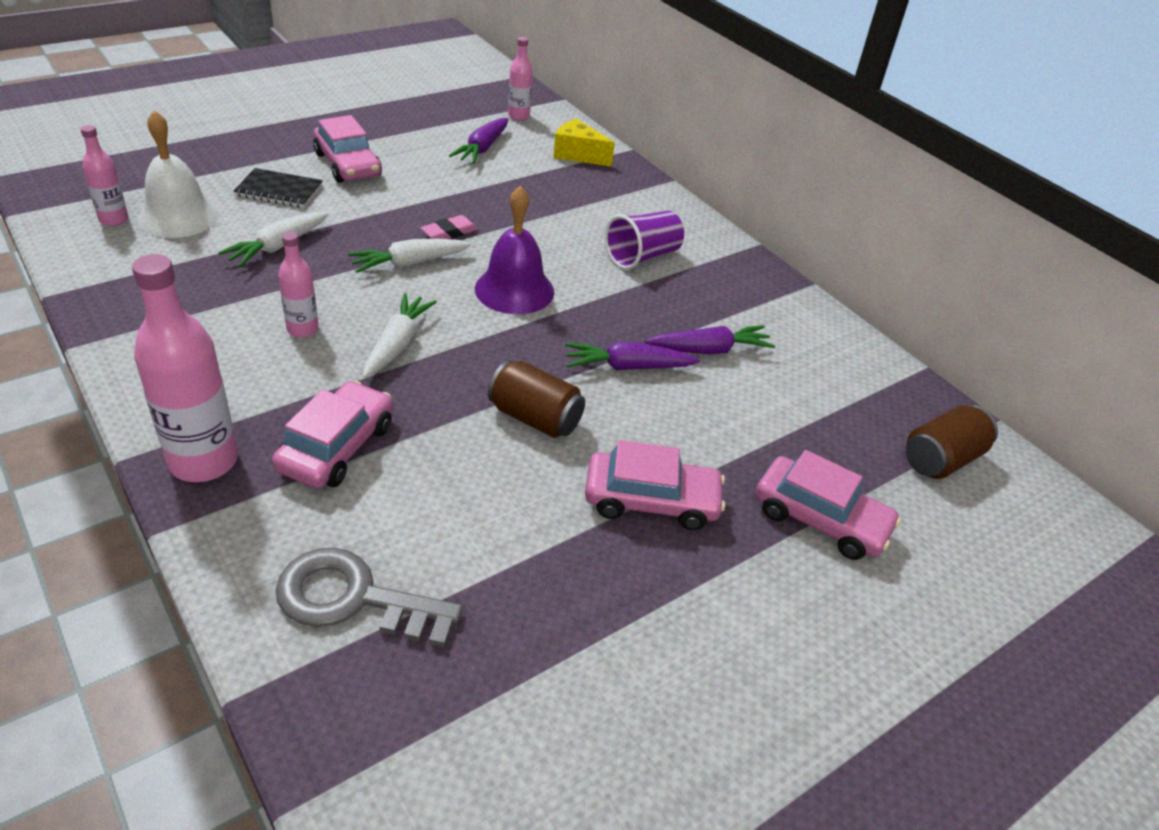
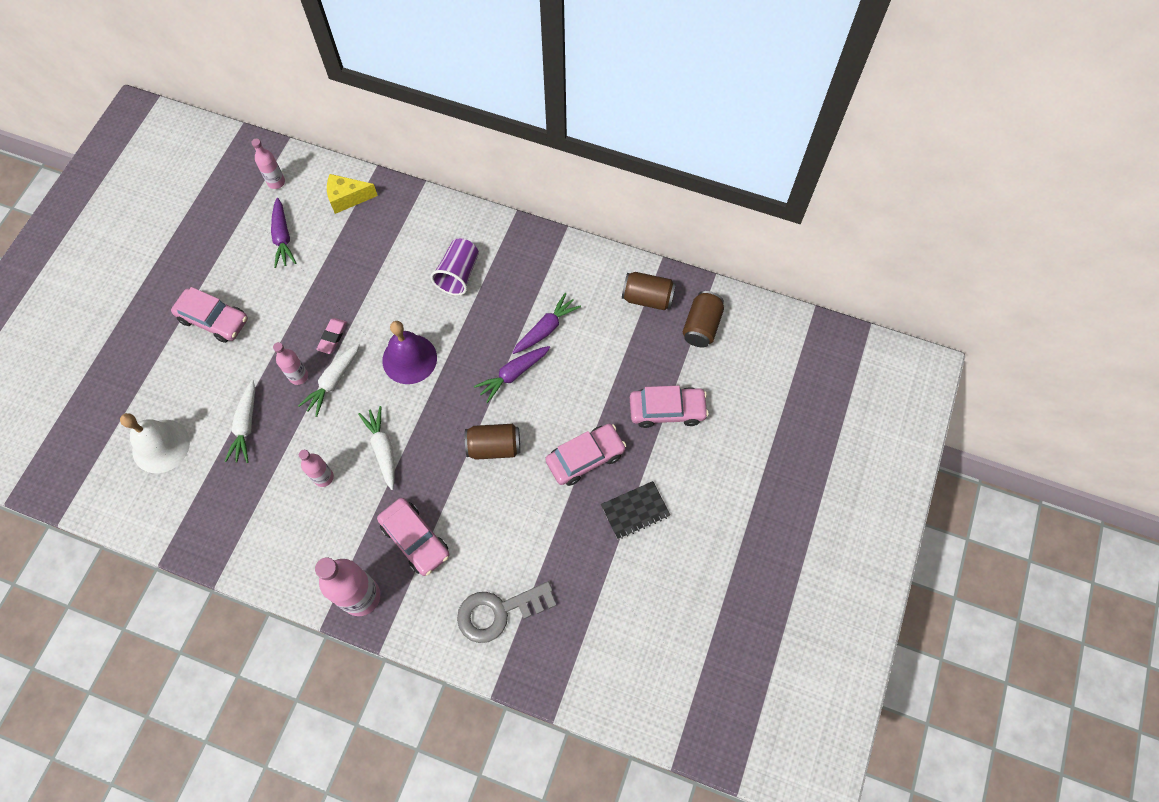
camera: 30 degrees left, 25 degrees up
pink bottle [80,125,129,226] -> pink bottle moved to [273,342,308,385]
black notebook [234,168,323,208] -> black notebook moved to [601,481,670,539]
pink car [272,381,393,488] -> pink car turned 150 degrees clockwise [377,498,450,576]
none -> brown can [622,272,676,310]

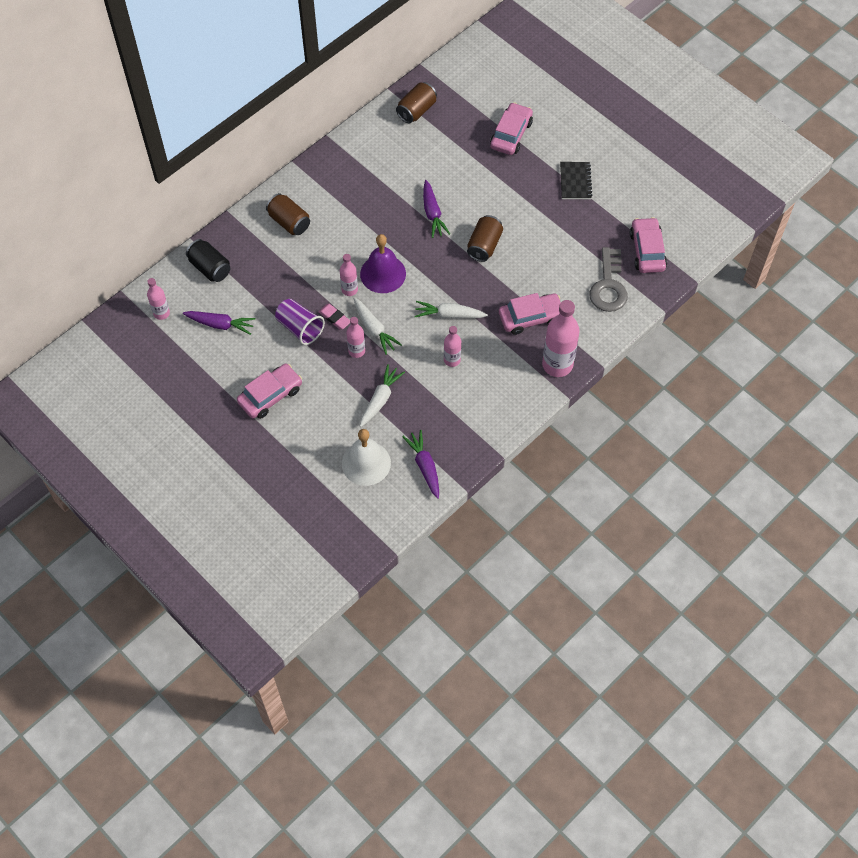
camera: 65 degrees left, 5 degrees down
white carrot [224,380,255,463] -> white carrot turned 90 degrees counterclockwise [360,364,405,427]
yellow cheese [327,174,378,214] -> black can [186,239,230,282]
purple cup [430,239,479,296] -> purple cup moved to [275,299,325,345]
purple carrot [512,293,581,354] -> purple carrot moved to [402,430,439,499]
pink car [545,424,626,486] -> pink car moved to [630,217,667,273]
brown can [683,291,724,347] -> brown can moved to [266,193,310,235]
none -> pink bottle [340,254,358,296]

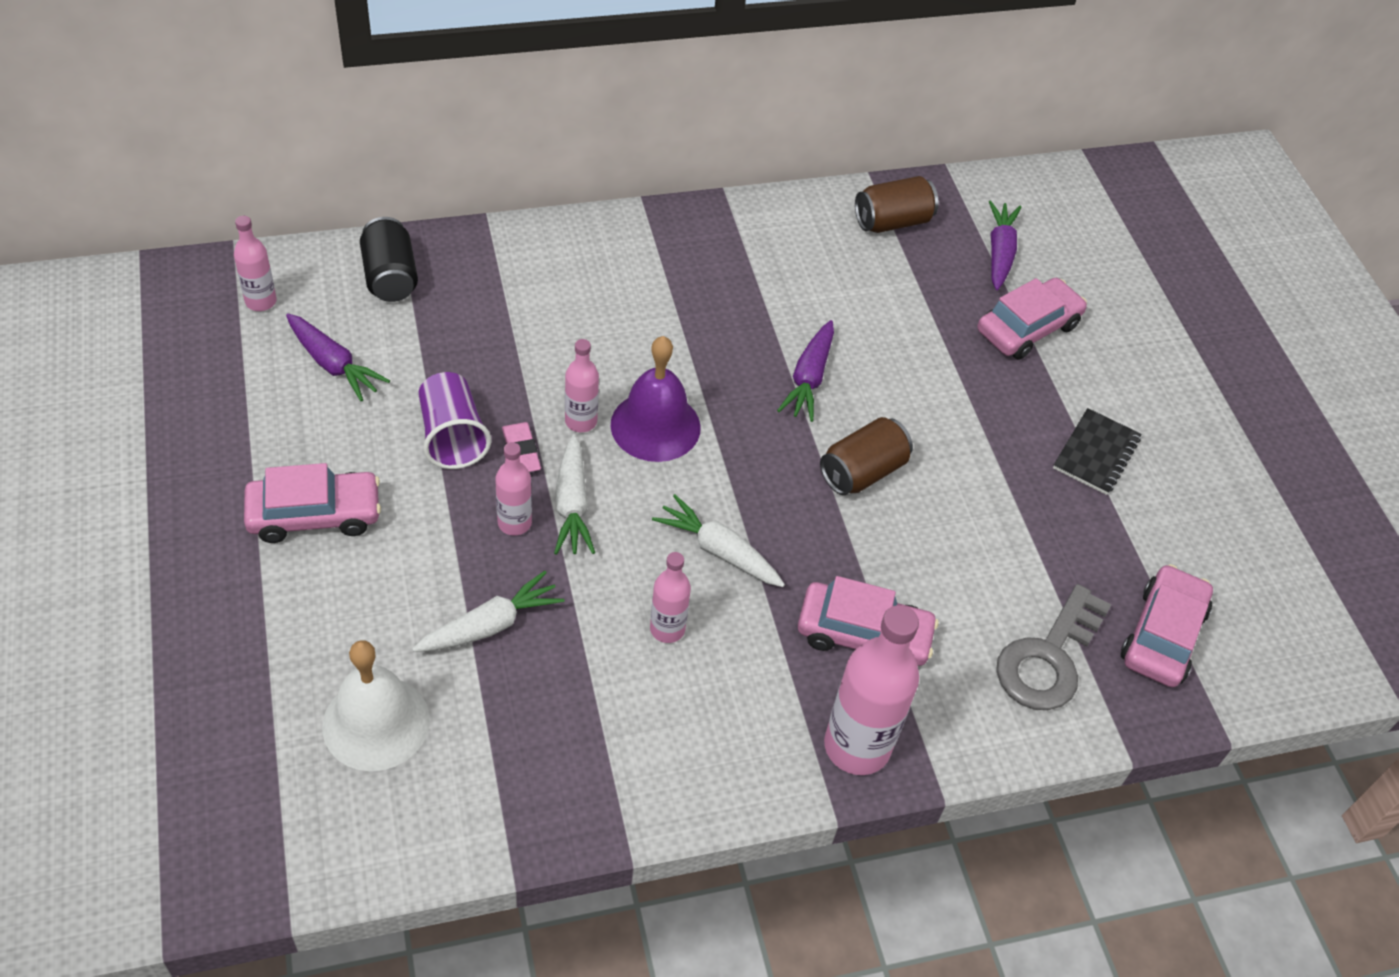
camera: 25 degrees right, 10 degrees down
brown can [266,193,310,235] -> none
purple carrot [402,430,439,499] -> purple carrot moved to [989,200,1021,290]

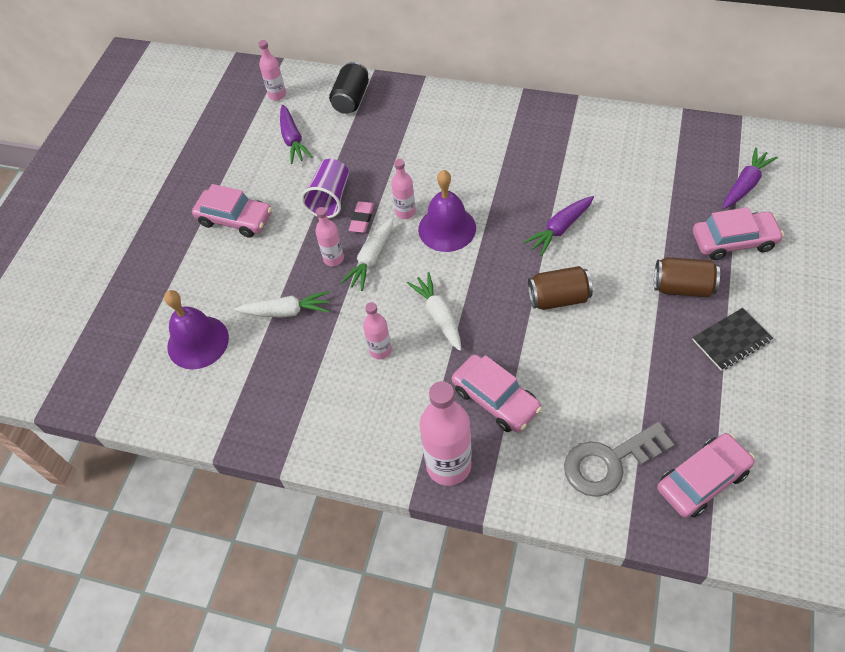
camera: 40 degrees right, 5 degrees up
white bell [322,640,430,771] -> purple bell [164,290,229,369]
brown can [855,176,939,233] -> brown can moved to [654,257,720,297]

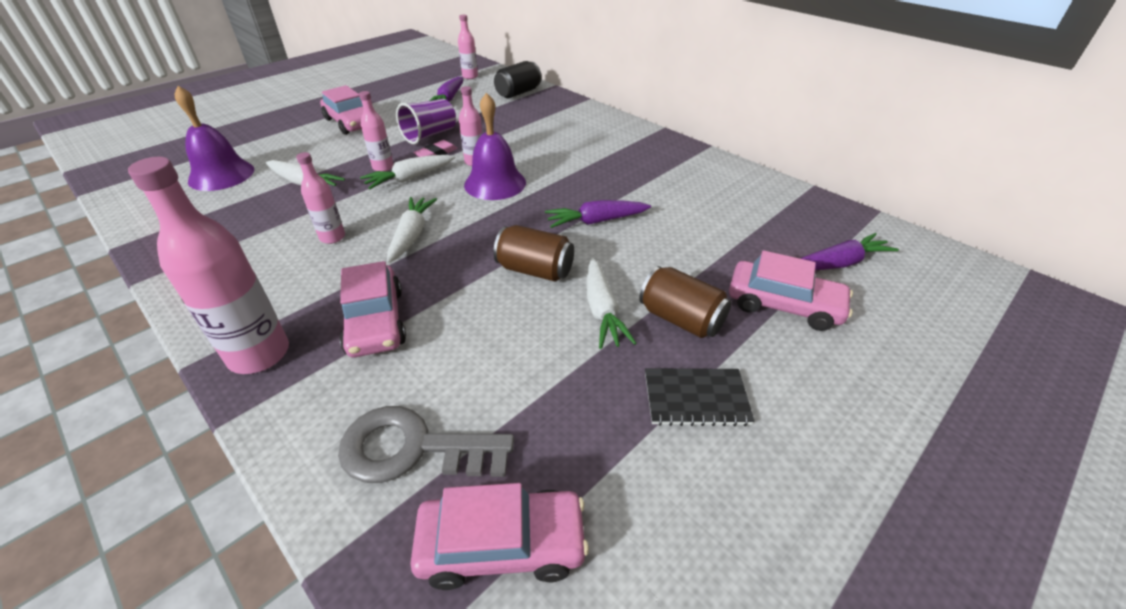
camera: 25 degrees right, 15 degrees down
none -> white carrot [587,258,637,349]

